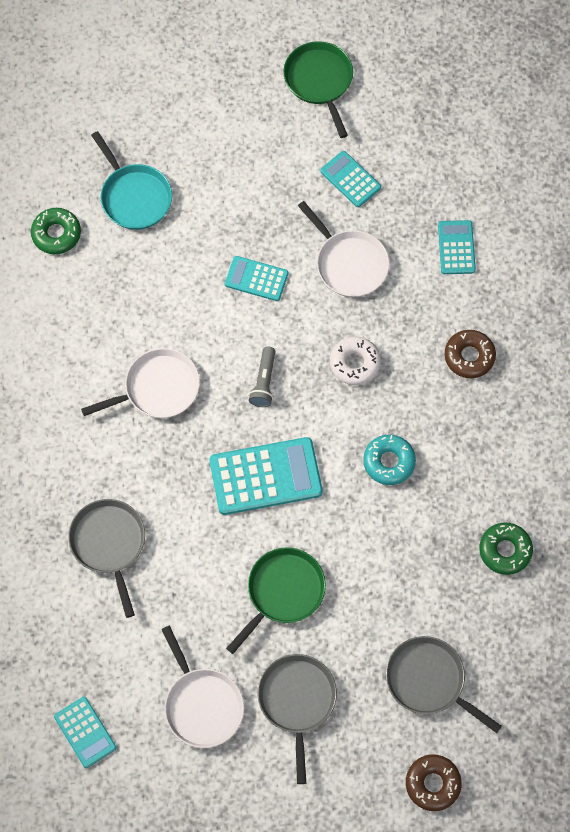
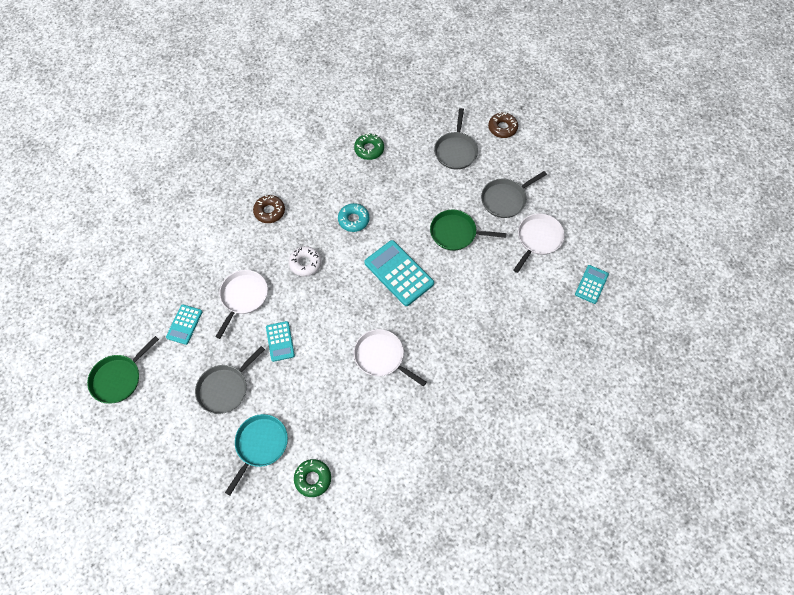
camera: 120 degrees left, 5 degrees down
grey pan [68,499,145,618] -> grey pan moved to [195,346,265,414]
grey flashlight [249,347,276,407] -> none
turquoise calculator [438,220,476,274] -> none

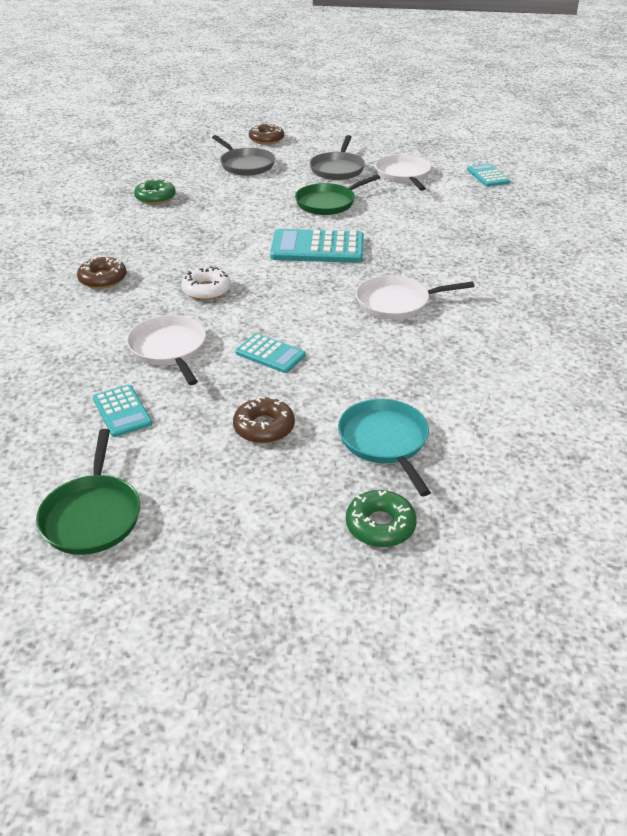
camera: 45 degrees left, 25 degrees down
grey pan [195,346,265,414] -> brown donut [233,396,295,444]
green donut [294,459,331,497] -> green donut moved to [346,490,417,547]
turquoise donut [338,203,369,232] -> none

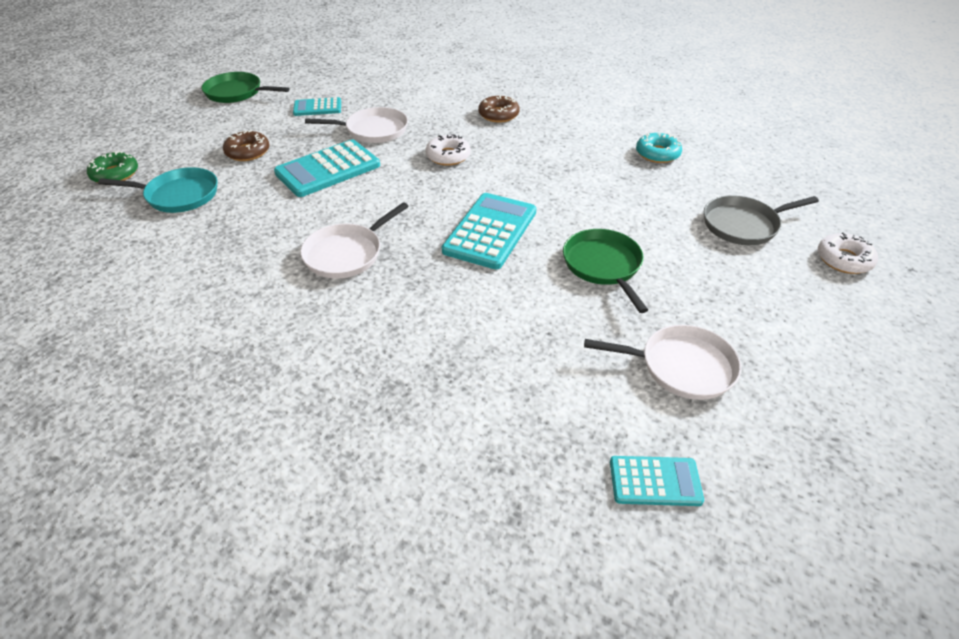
camera: 110 degrees right, 5 degrees up
green donut [134,178,176,204] -> turquoise donut [636,133,682,163]
turquoise calculator [235,333,306,373] -> turquoise calculator [274,140,380,197], size x1.75
brown donut [249,123,284,145] -> white donut [818,232,878,274]
grey pan [309,135,365,180] -> none
white pan [356,275,474,320] -> white pan turned 150 degrees counterclockwise [300,202,409,279]

